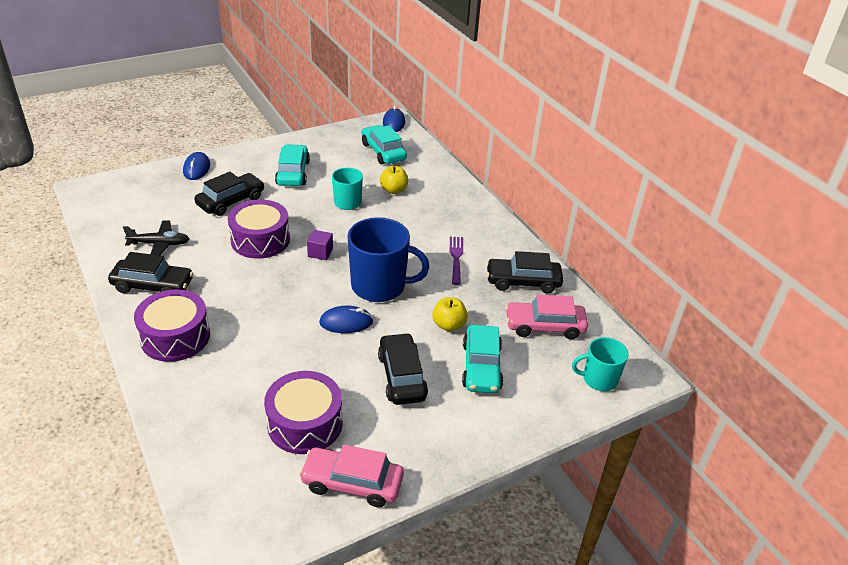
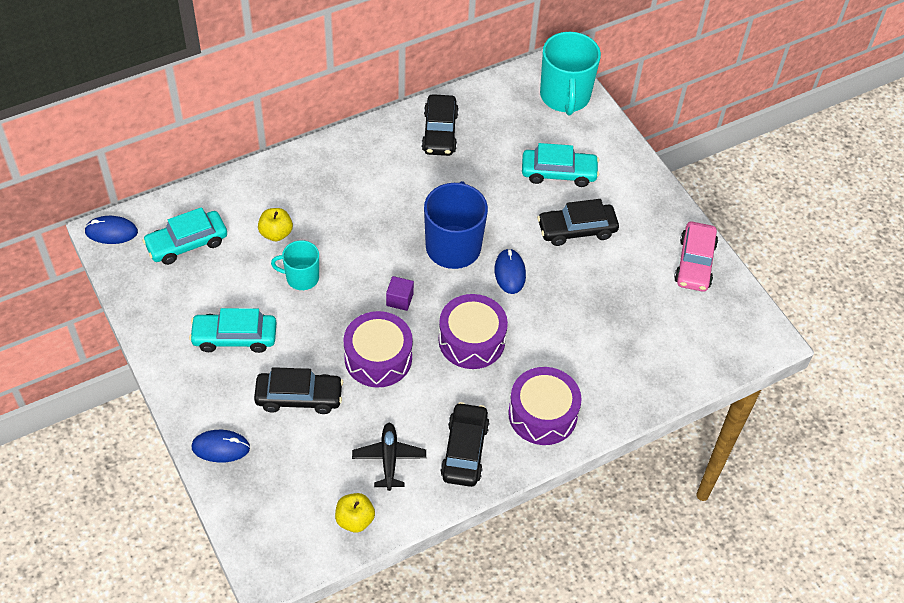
camera: 90 degrees left, 15 degrees up
black car [195,172,264,216] -> black car turned 135 degrees clockwise [254,367,343,414]
purple drum [264,371,343,454] -> purple drum moved to [439,294,508,369]
yellow apple [432,297,468,331] -> yellow apple moved to [335,493,375,533]
purple fork [450,236,463,285] -> none
pink car [505,295,588,339] -> none
turquoise mug [572,337,628,391] -> turquoise mug [540,32,601,115], size x1.73

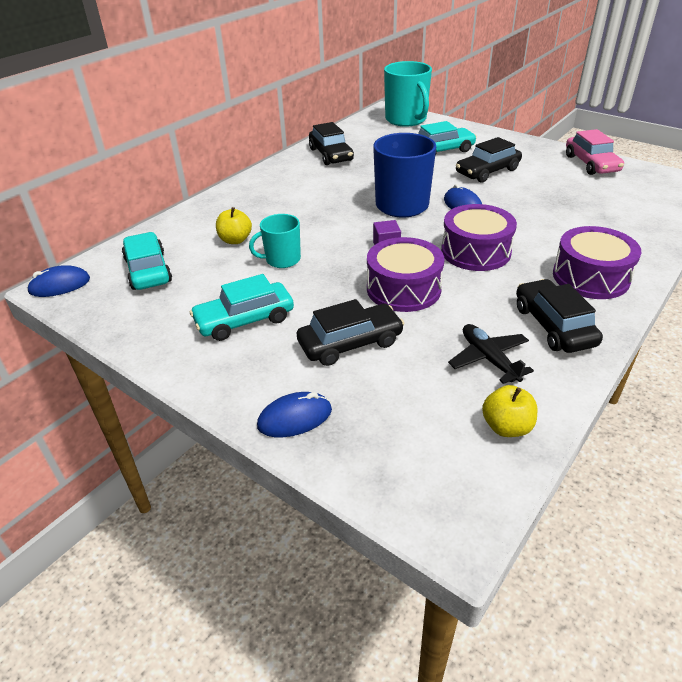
camera: 20 degrees left, 15 degrees down
turquoise car [142,207,227,265] -> turquoise car turned 120 degrees clockwise [122,232,172,290]

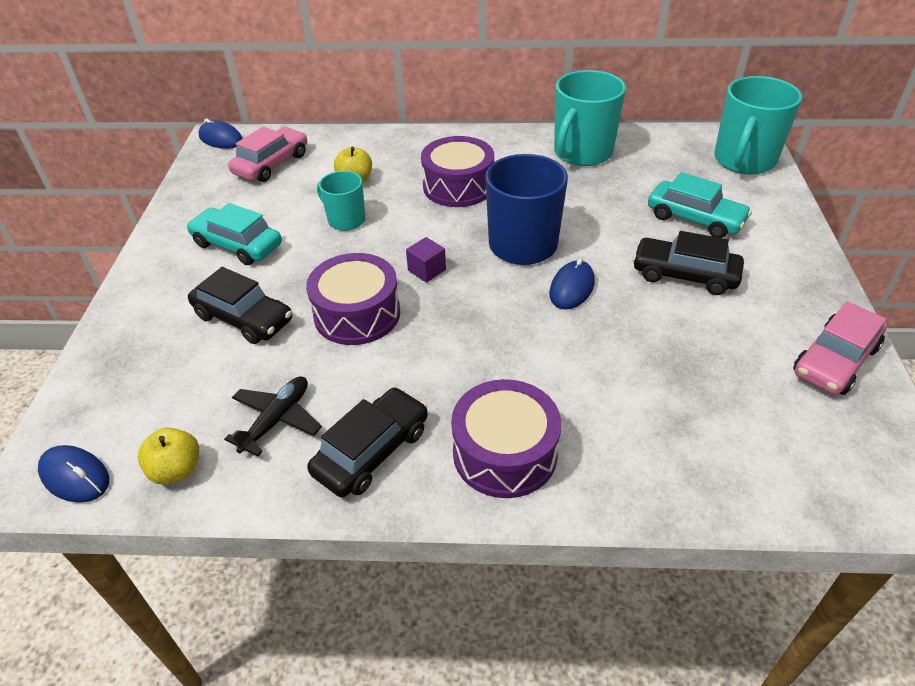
camera: 55 degrees right, 5 degrees up
turquoise car [122,232,172,290] -> pink car [228,126,307,182]
blue mouse [257,392,332,437] -> blue mouse moved to [38,445,109,503]
black car [309,122,354,165] -> turquoise mug [554,70,626,166]
purple drum [441,204,517,271] -> purple drum moved to [421,136,494,207]

